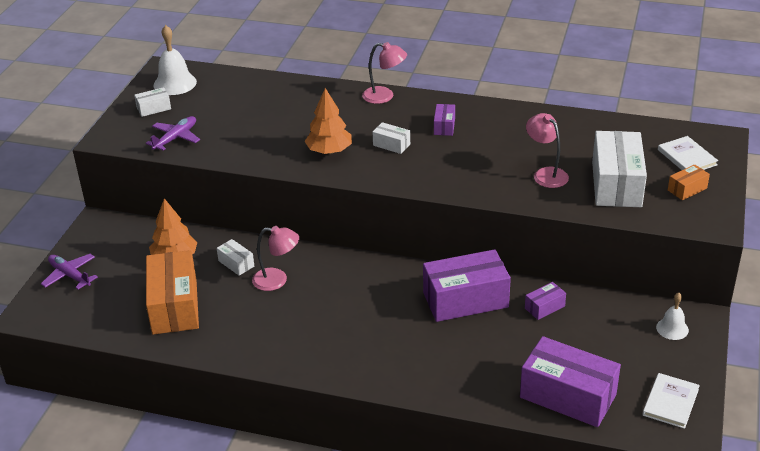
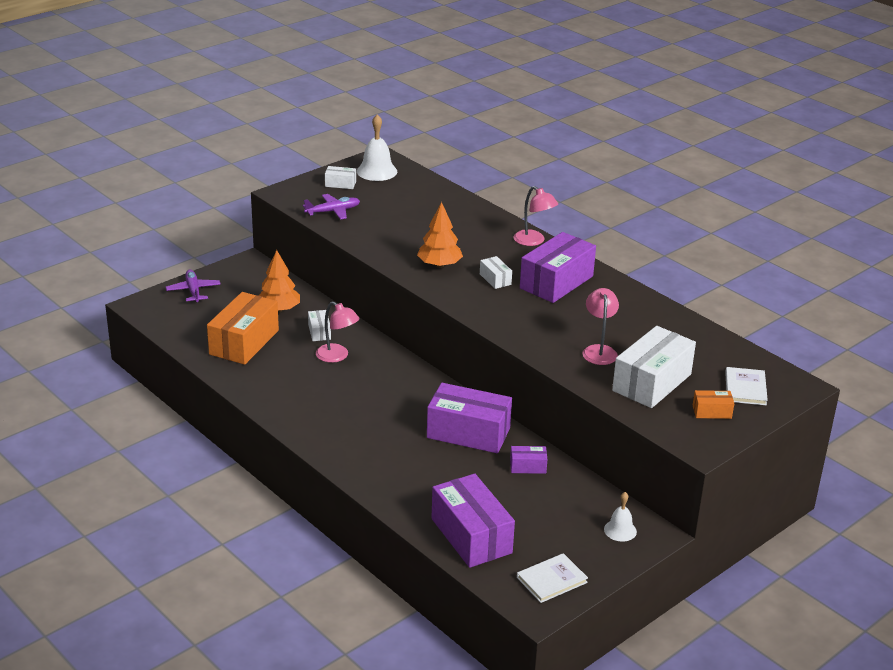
camera: 30 degrees right, 5 degrees down
purple box [434,104,455,136] -> purple box [520,232,596,303], size x2.18

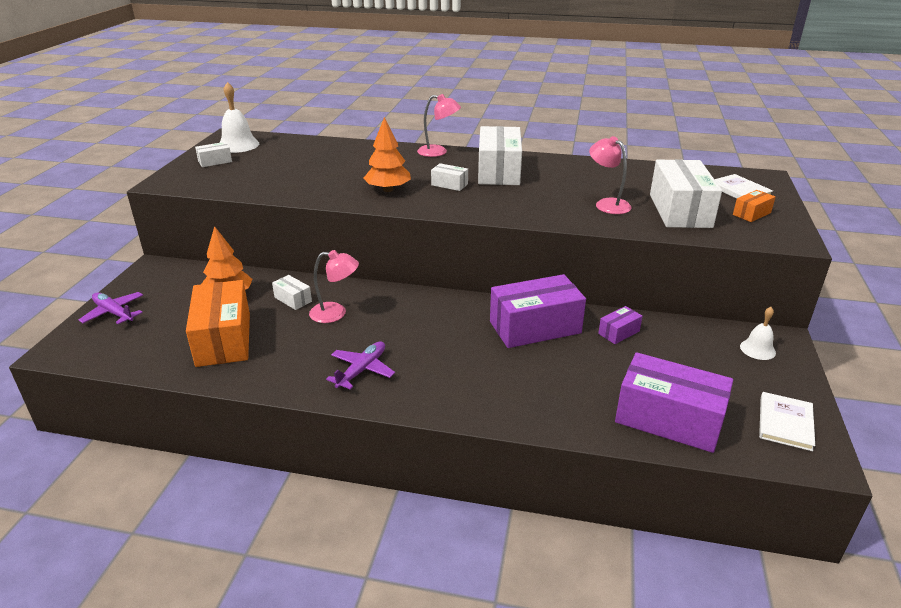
camera: 35 degrees left, 0 degrees up
purple plane [303,194,360,220] -> purple plane moved to [326,341,395,390]
purple box [520,232,596,303] -> white box [478,126,522,185]

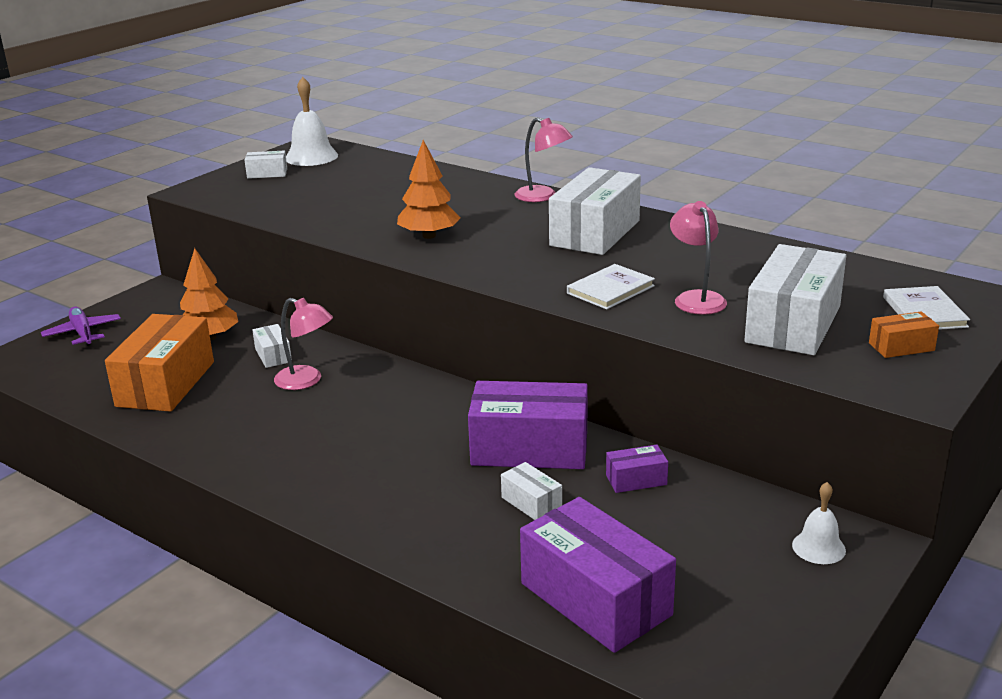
camera: 25 degrees right, 5 degrees down
purple plane [326,341,395,390] -> none
white box [431,163,468,191] -> white box moved to [501,462,562,520]
white book [759,392,815,451] -> white book moved to [567,264,655,309]

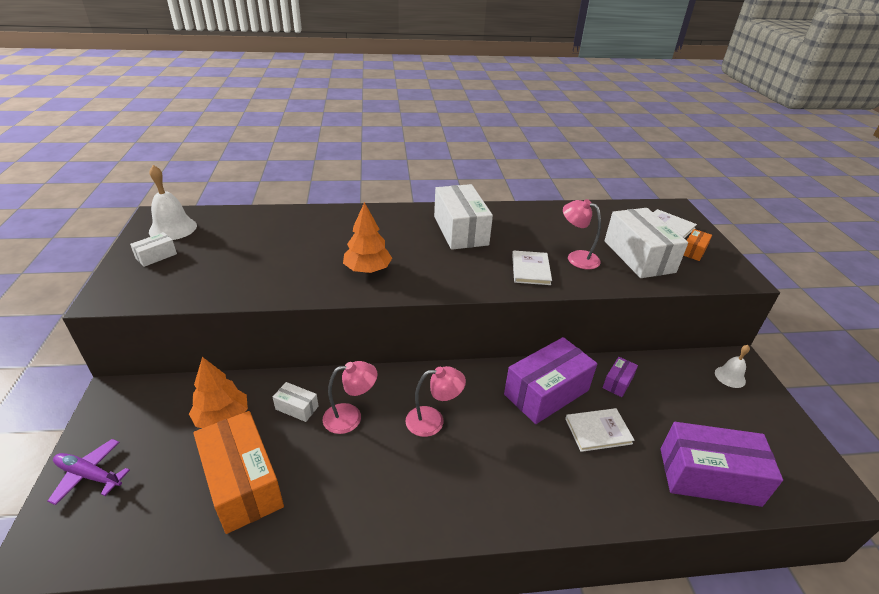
camera: 45 degrees left, 10 degrees up
white box [501,462,562,520] -> white book [565,408,635,452]
pink lamp [515,118,573,202] -> pink lamp moved to [406,366,466,437]

